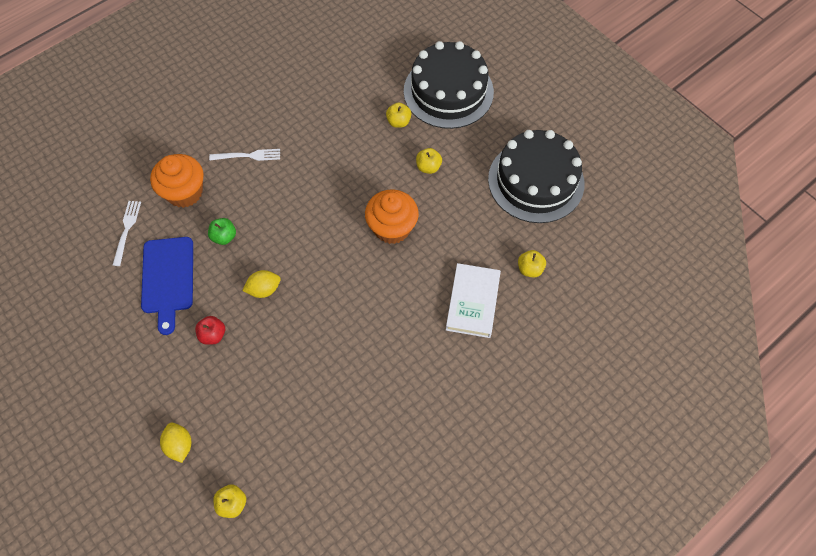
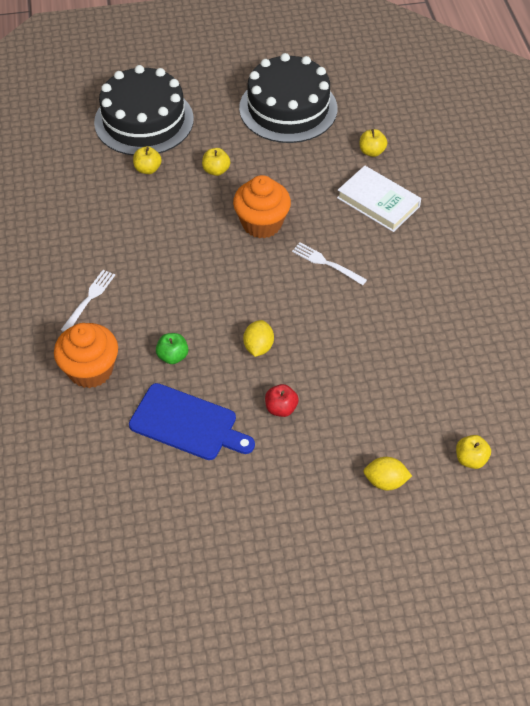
camera: 60 degrees left, 10 degrees down
white fork [113,201,141,266] -> white fork moved to [292,243,367,285]

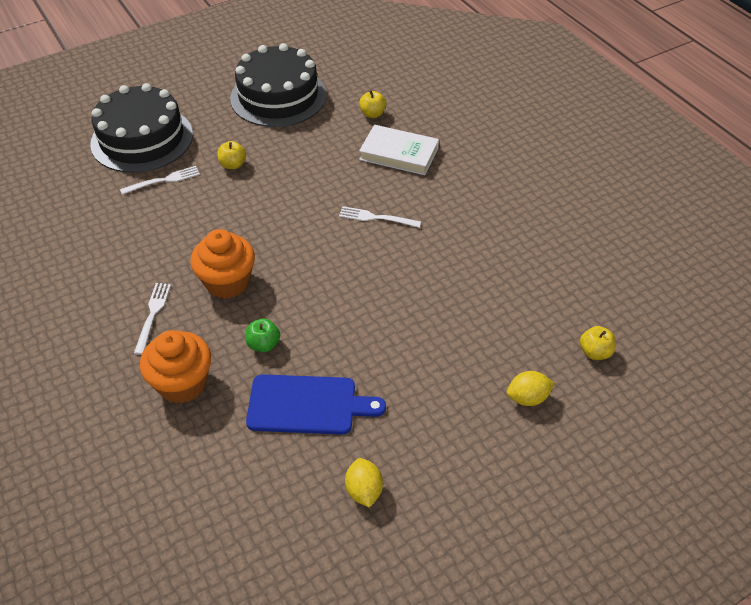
camera: 20 degrees left, 5 degrees down
yellow apple [133,146,162,174] -> white fork [120,166,200,195]
orange cupcake [233,175,291,238] -> orange cupcake moved to [190,229,255,299]
yellow lemon [243,320,274,357] -> yellow lemon moved to [345,458,383,508]
red apple [265,384,299,417] -> none

